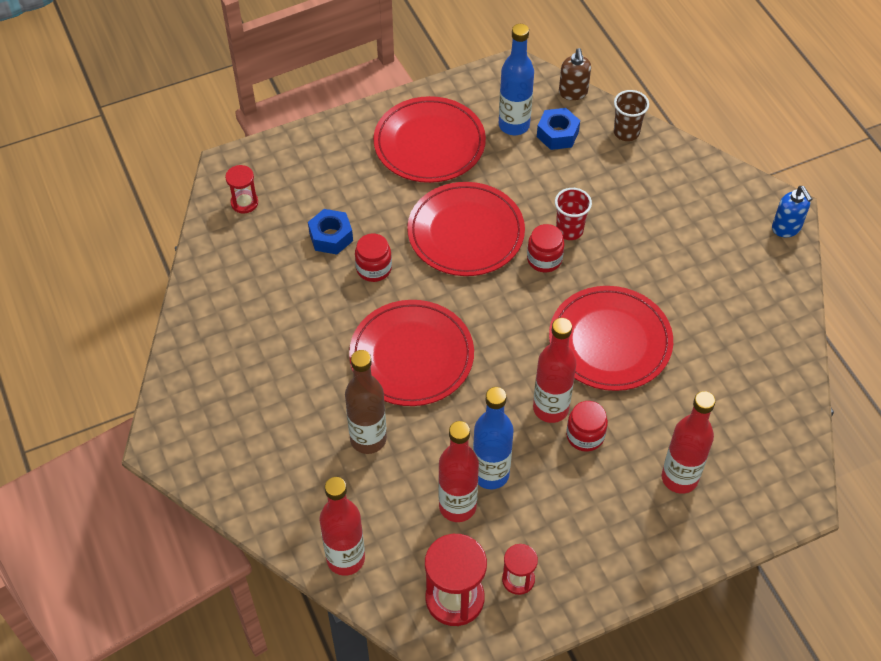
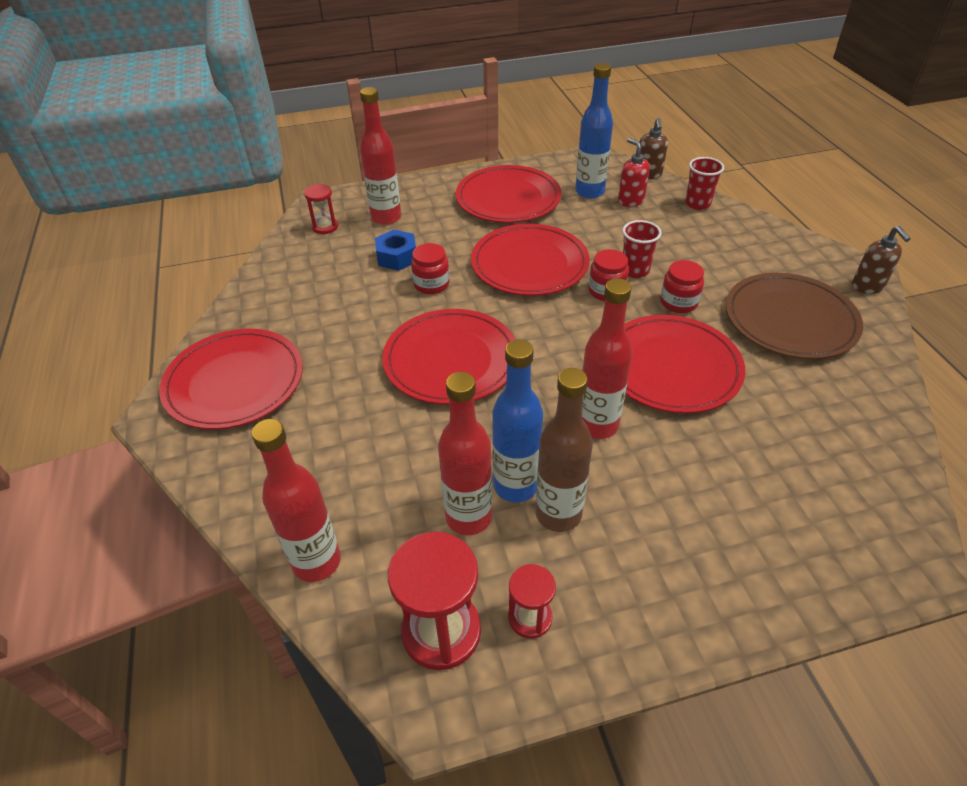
camera: 10 degrees right, 10 degrees down
brown bottle [345,350,387,454] -> brown bottle moved to [535,368,593,532]
blue nut [537,108,580,150] -> red soap dispenser [618,138,650,207]
red jar [566,401,608,452] -> red jar moved to [660,260,704,313]
brown cup [614,90,649,141] -> red cup [685,157,724,210]
red bottle [662,391,716,494] -> red bottle moved to [360,87,401,225]
blue soap dispenser [772,186,812,237] -> brown soap dispenser [852,226,911,294]
none -> red plate [159,329,303,430]
none -> brown plate [726,273,863,359]

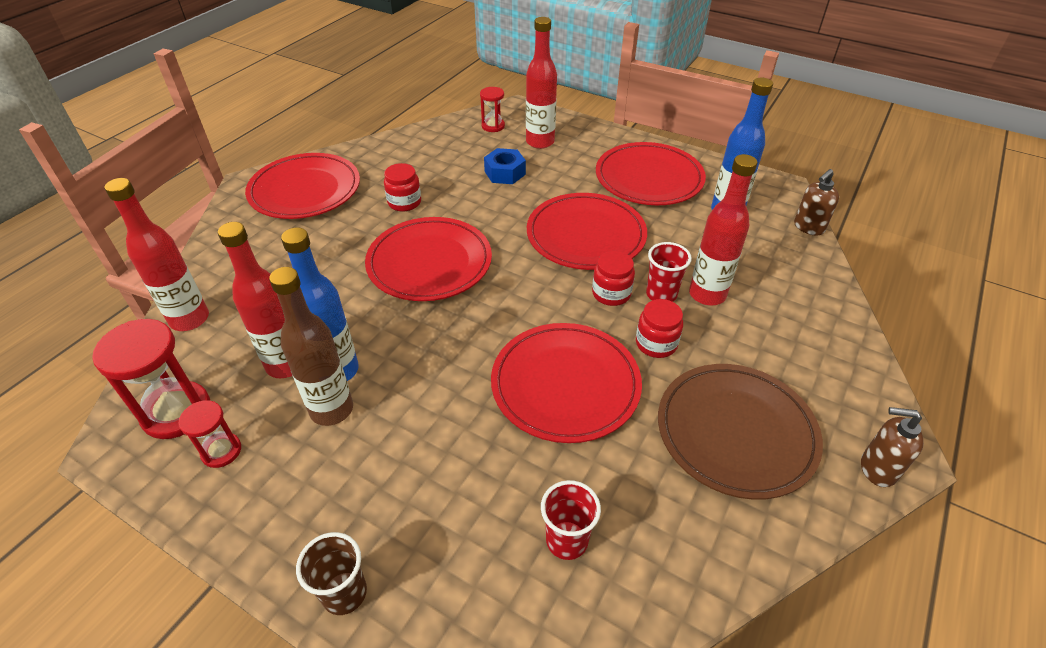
camera: 45 degrees right, 0 degrees up
red jar [411,243,449,294] -> red jar moved to [384,163,421,212]
red bottle [582,278,632,439] -> red bottle moved to [689,154,757,305]
red soap dispenser [618,138,650,207] -> none
red cup [685,157,724,210] -> red cup moved to [541,480,601,560]
brown soap dispenser [852,226,911,294] -> brown soap dispenser turned 75 degrees clockwise [861,407,924,487]
none -> brown cup [296,532,367,615]

